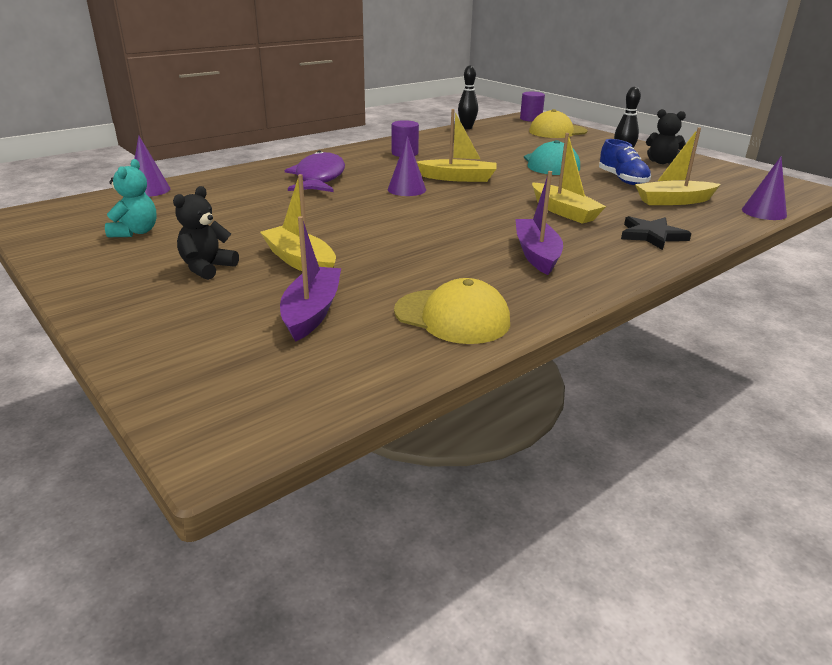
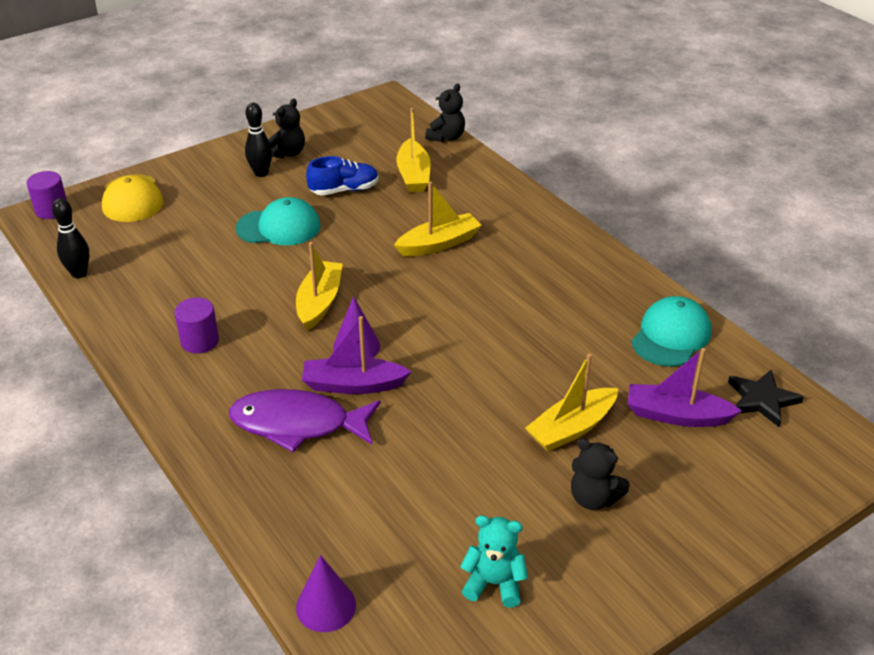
camera: 85 degrees left, 10 degrees up
yellow cap [394,278,510,344] -> turquoise cap [631,296,711,367]
purple boat [515,171,563,275] -> purple boat moved to [302,316,412,394]
black star [621,216,692,250] -> black star moved to [728,370,804,427]
purple cone [742,157,787,220] -> black teddy bear [425,83,465,142]

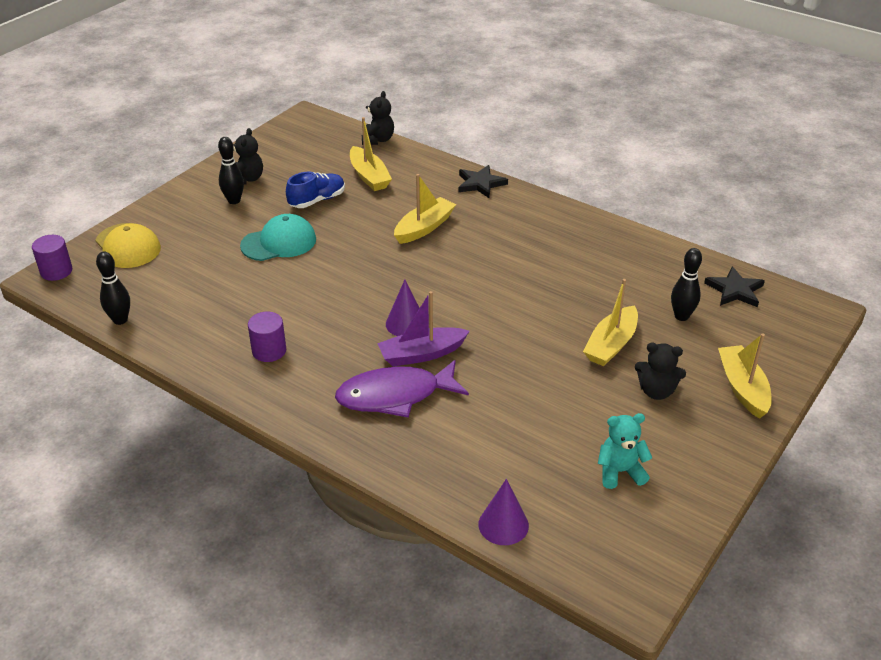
camera: 20 degrees left, 0 degrees up
yellow boat [296,242,343,331] -> yellow boat moved to [718,334,772,419]
purple boat [627,348,742,427] -> black bowling pin [671,248,702,321]
turquoise cap [631,296,711,367] -> none
none -> black star [459,165,508,198]

